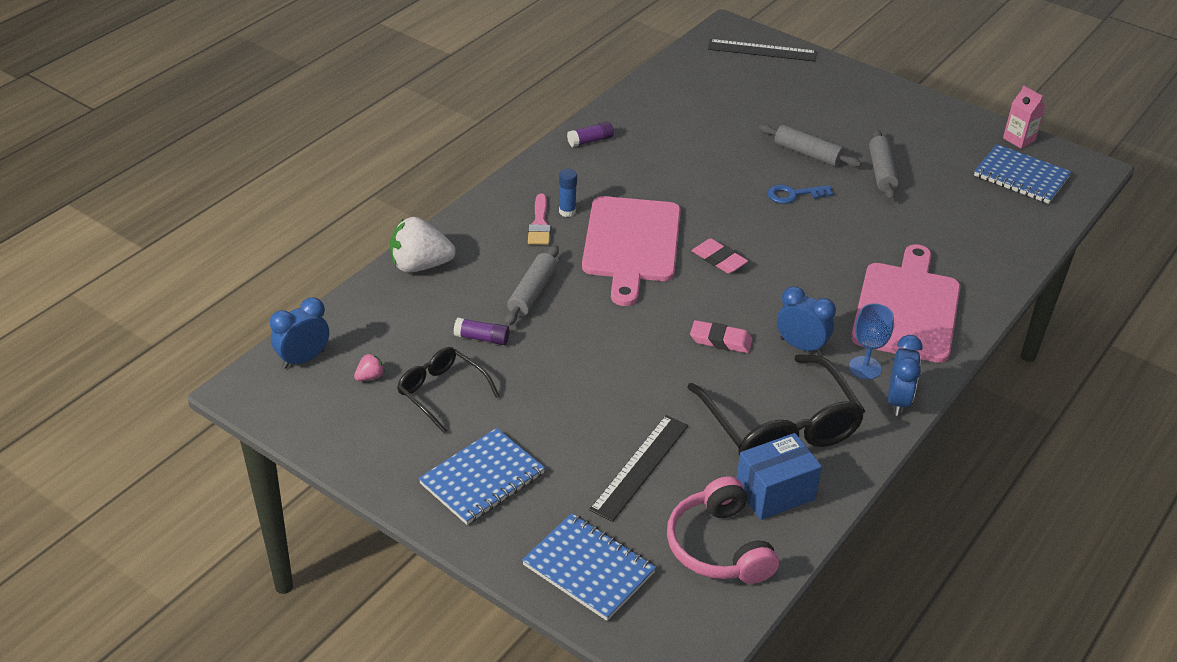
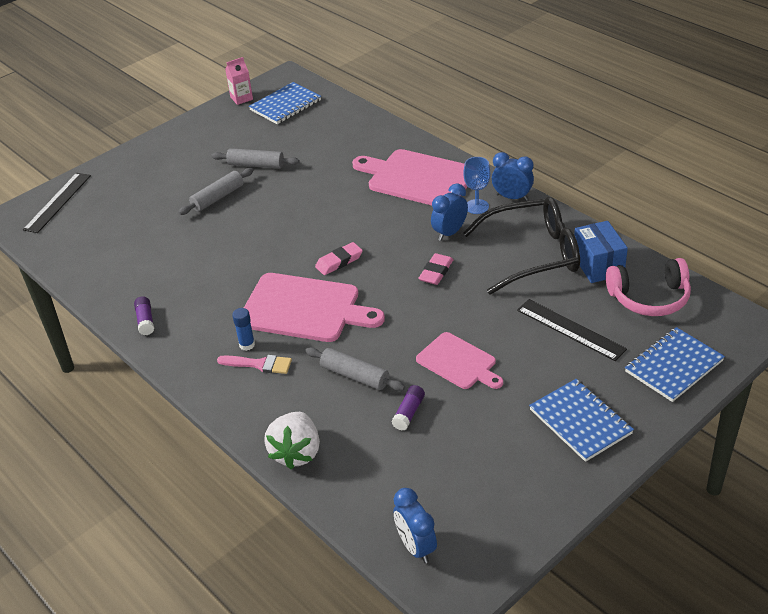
camera: 75 degrees left, 0 degrees up
pink strawberry [354,353,385,381] -> none
black glasses [397,347,499,433] -> none
blue key [767,185,833,204] -> none
none -> pink cutting board [416,332,503,389]

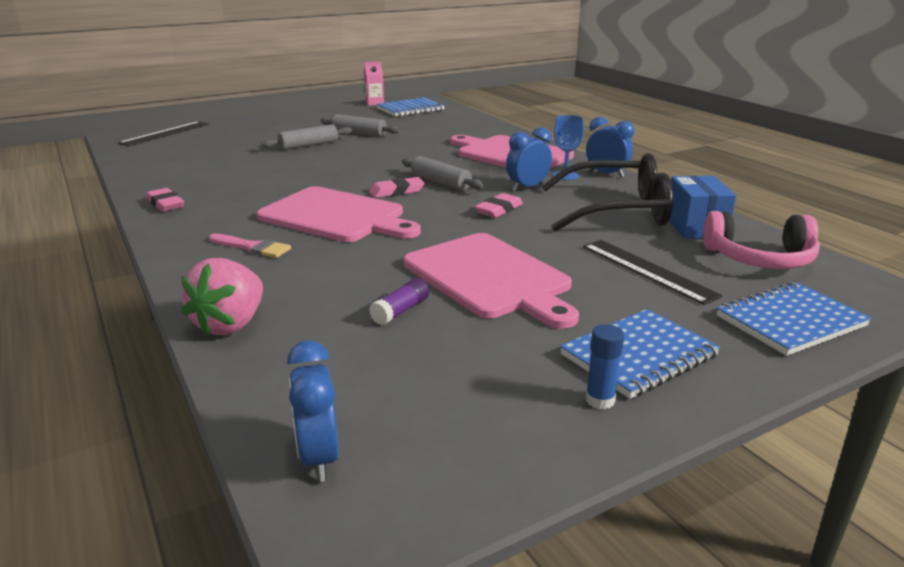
camera: 10 degrees right, 15 degrees down
purple glue stick [134,297,154,335] -> pink eraser [146,188,184,212]
blue glue stick [232,308,255,351] -> blue glue stick moved to [585,324,624,409]
white strawberry [264,412,320,469] -> pink strawberry [181,258,263,336]
grey rolling pin [305,347,405,391] -> grey rolling pin moved to [402,156,484,191]
pink cutting board [416,332,503,389] -> pink cutting board [404,233,579,329], size x1.66
blue notebook [529,379,634,462] -> blue notebook turned 75 degrees clockwise [560,309,720,399]

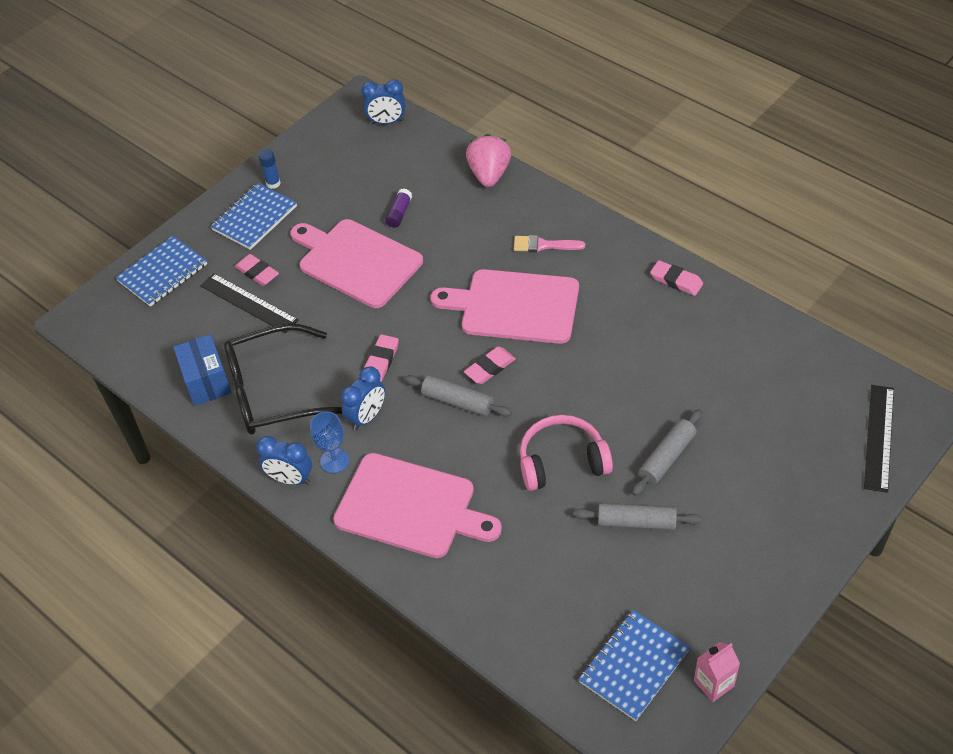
camera: 165 degrees right, 25 degrees up
blue clock [287,340,339,482] -> blue clock turned 120 degrees clockwise [361,79,405,124]
pink headphones [703,211,820,269] -> pink headphones moved to [520,415,613,491]
none -> pink eraser [234,254,279,286]

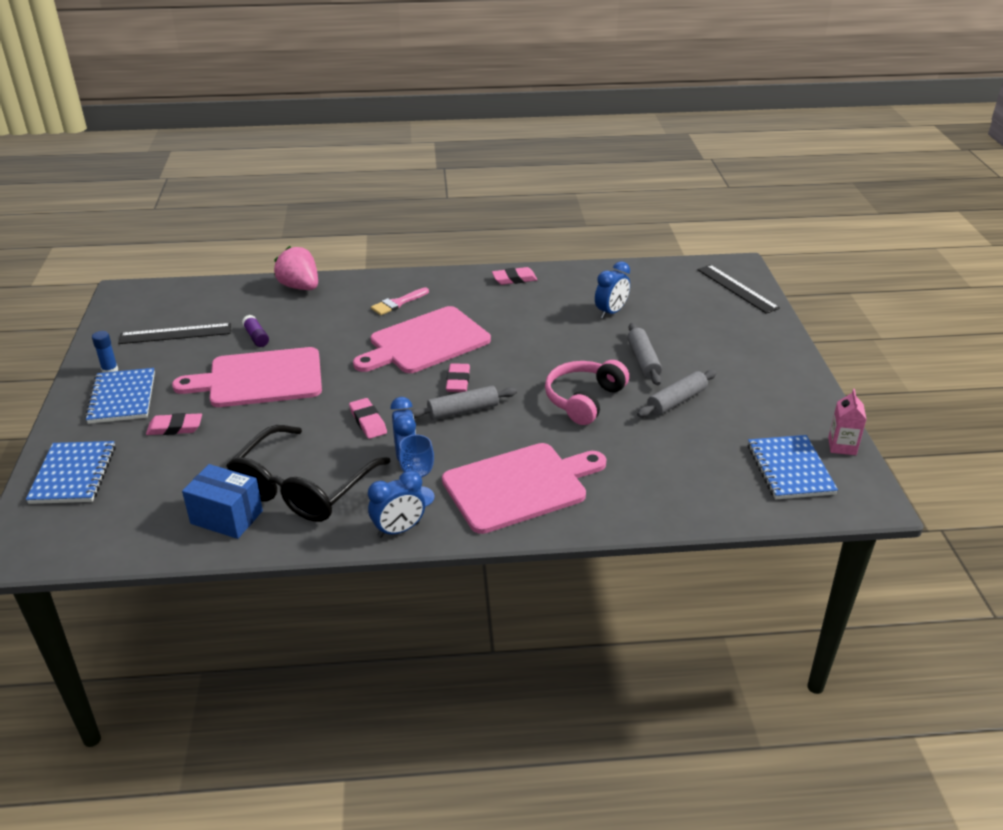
camera: 50 degrees left, 15 degrees down
black ruler [200,273,298,333] -> black ruler moved to [118,323,231,344]
blue clock [361,79,405,124] -> blue clock moved to [595,261,630,319]

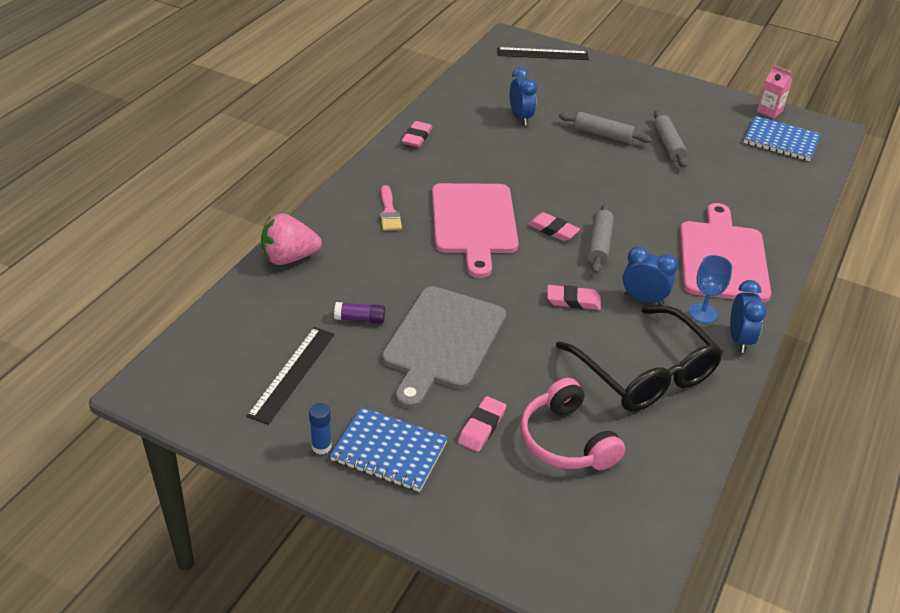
camera: 60 degrees left, 5 degrees up
blue notebook [26,441,116,504] -> none
pink cutting board [172,347,322,407] -> grey cutting board [382,286,506,409]
blue box [182,464,263,539] -> none
pink headphones [545,360,629,425] -> pink headphones moved to [520,378,625,470]

